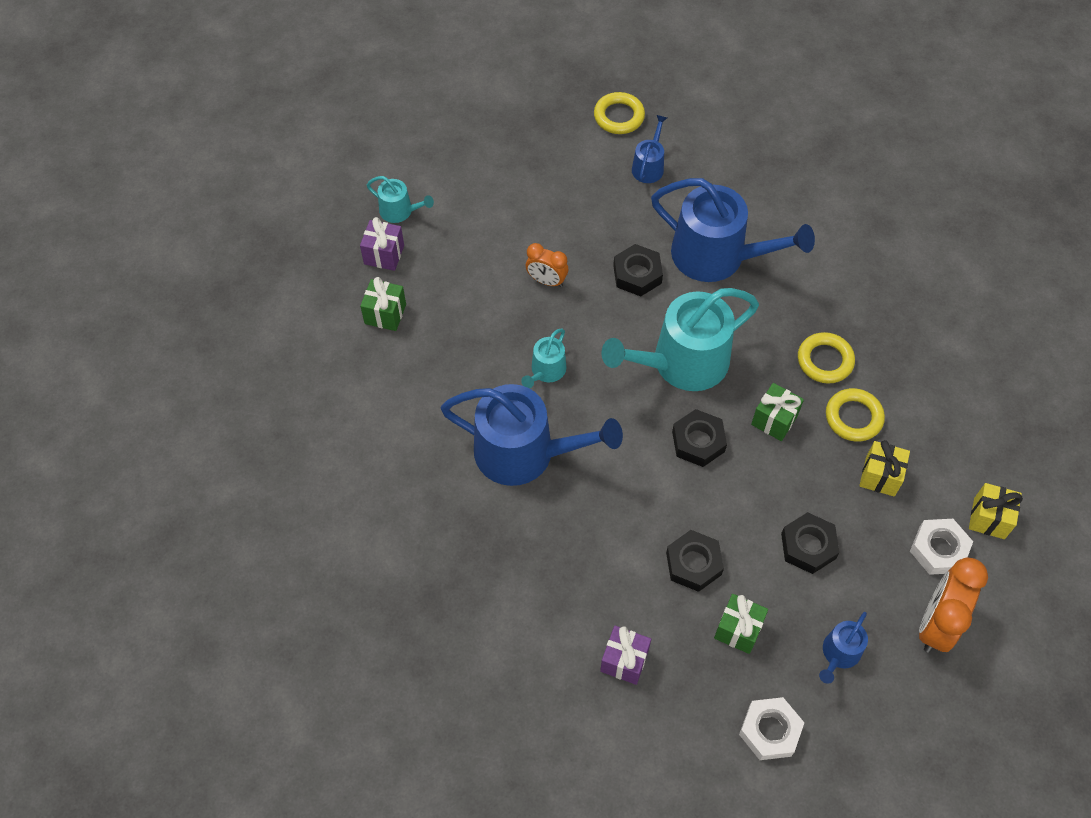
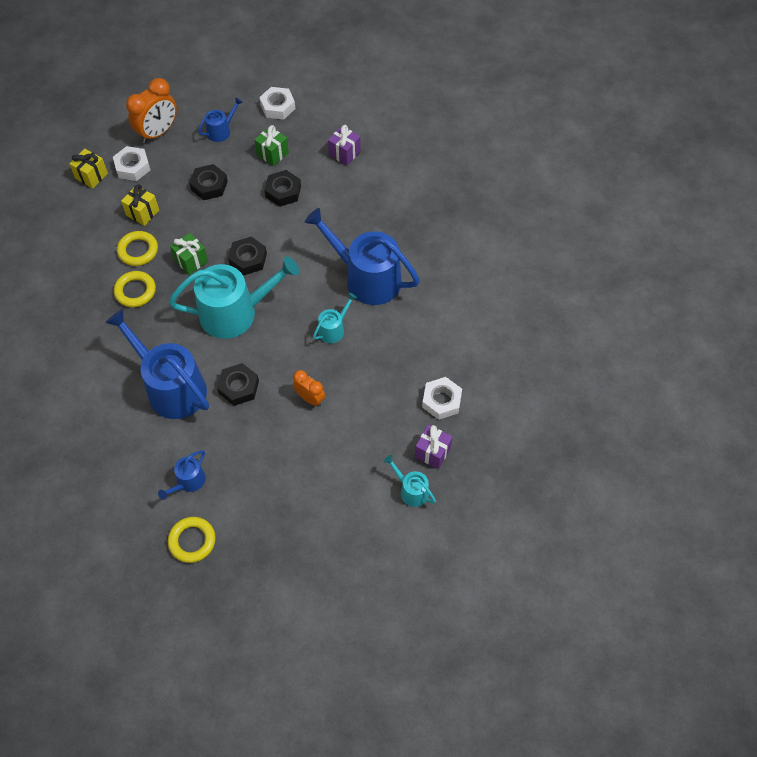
camera: 165 degrees left, 0 degrees up
green gift [360,277,406,331] -> white nut [422,377,462,420]

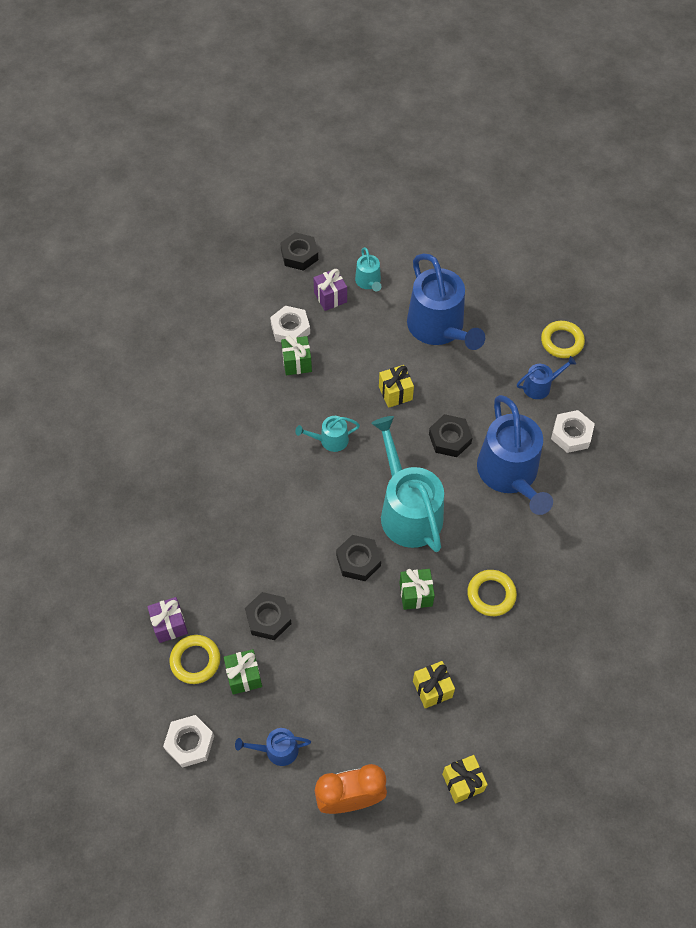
camera: 145 degrees left, 0 degrees up
white nut [113,146,150,181] -> white nut moved to [551,410,595,453]
yellow ring [117,231,158,266] -> yellow ring moved to [169,635,220,684]
turquoise watering can [169,257,299,339] -> turquoise watering can turned 45 degrees clockwise [371,416,444,552]
black nut [189,164,228,200] -> black nut moved to [280,232,318,271]
orange clock [293,370,325,407] -> yellow gift [379,365,414,408]
blue watering can [305,208,420,305] -> blue watering can moved to [407,254,485,350]
none -> green gift [281,335,312,375]

